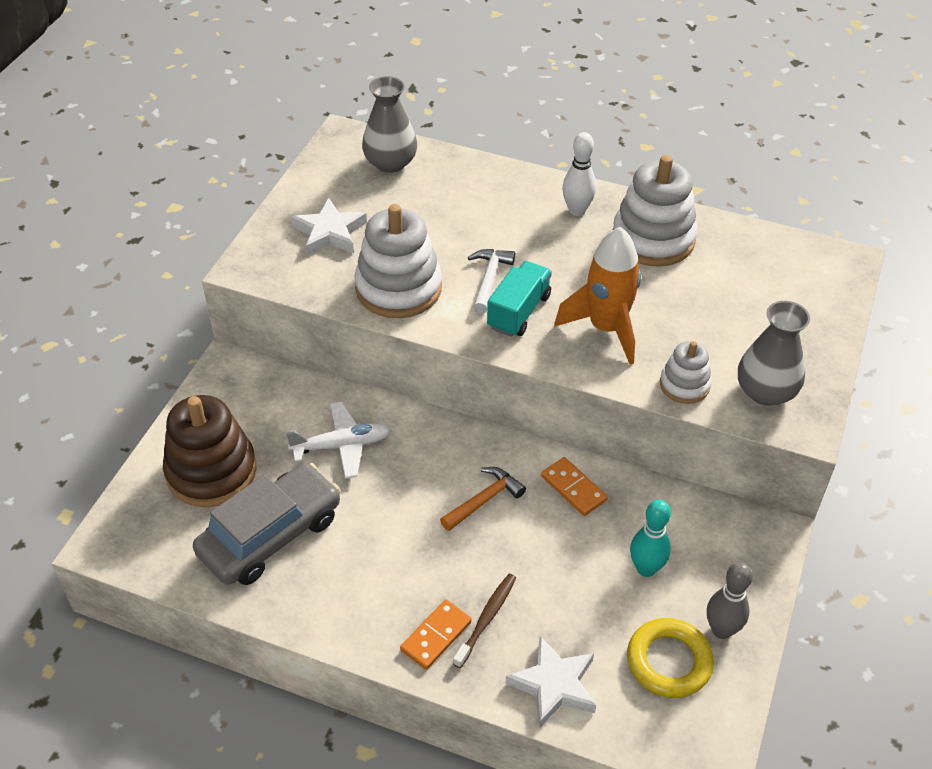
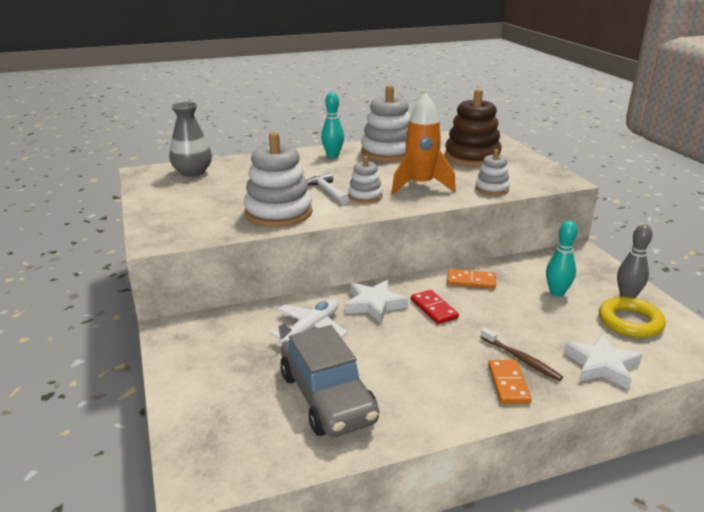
camera: 40 degrees left, 20 degrees down
brown stacking toy [163,395,257,507] -> brown stacking toy moved to [445,89,502,167]
grey car [193,463,341,585] -> grey car turned 150 degrees clockwise [280,325,379,437]
white star [291,198,367,255] -> white star moved to [345,280,408,323]
orange hammer [440,467,526,531] -> red domino [411,290,459,324]
brown toothbrush [453,574,516,668] -> brown toothbrush turned 150 degrees clockwise [481,328,563,381]
turquoise truck [487,261,552,337] -> white stacking toy [348,156,383,203]
white bowling pin [562,132,596,216] -> turquoise bowling pin [321,92,344,158]
grey vase [738,301,810,406] -> none

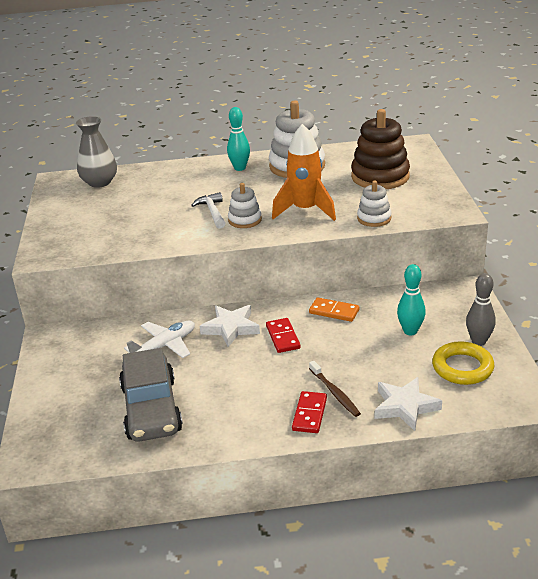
camera: 15 degrees right, 5 degrees up
white stacking toy [244,132,312,227] -> none
orange domino [488,360,532,404] -> red domino [292,391,327,433]

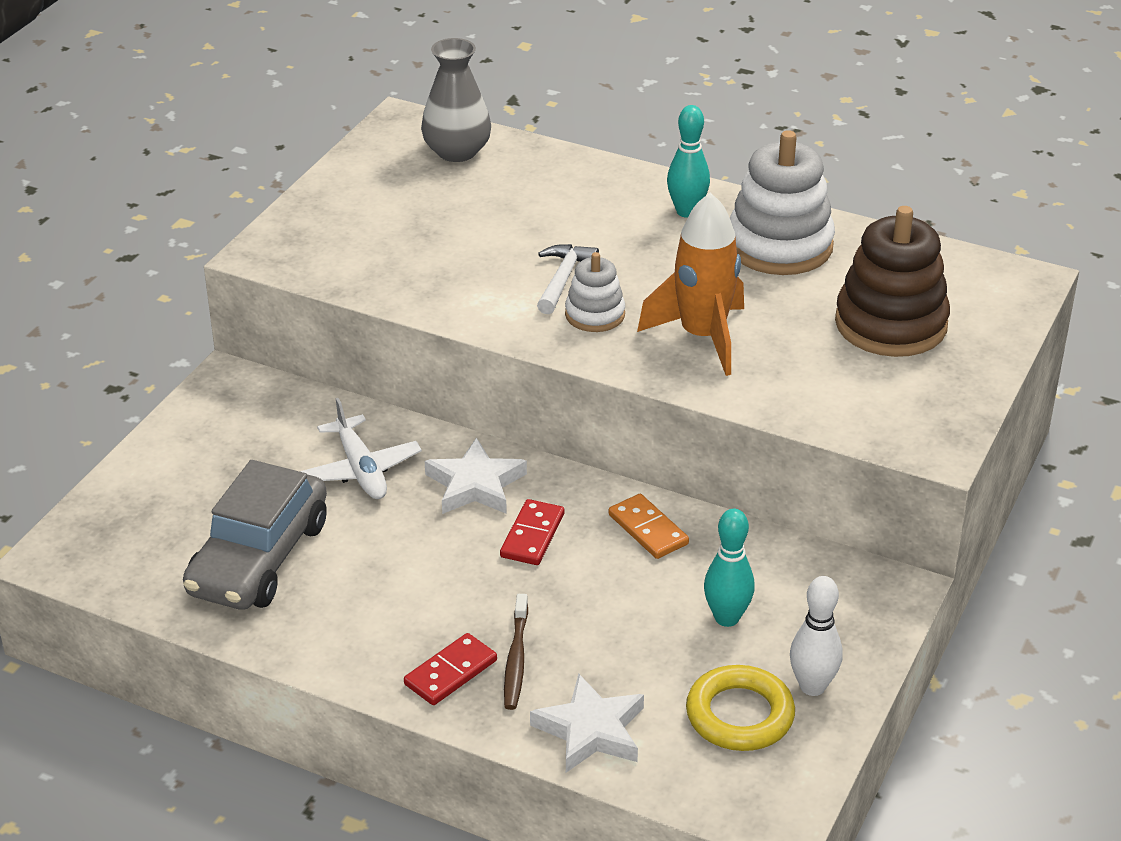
camera: 30 degrees right, 5 degrees up
white plane [124,320,195,358] -> white plane turned 75 degrees clockwise [300,398,422,499]
white stacking toy [357,181,392,227] -> none
grey bowling pin [466,273,496,346] -> white bowling pin [790,576,842,696]

